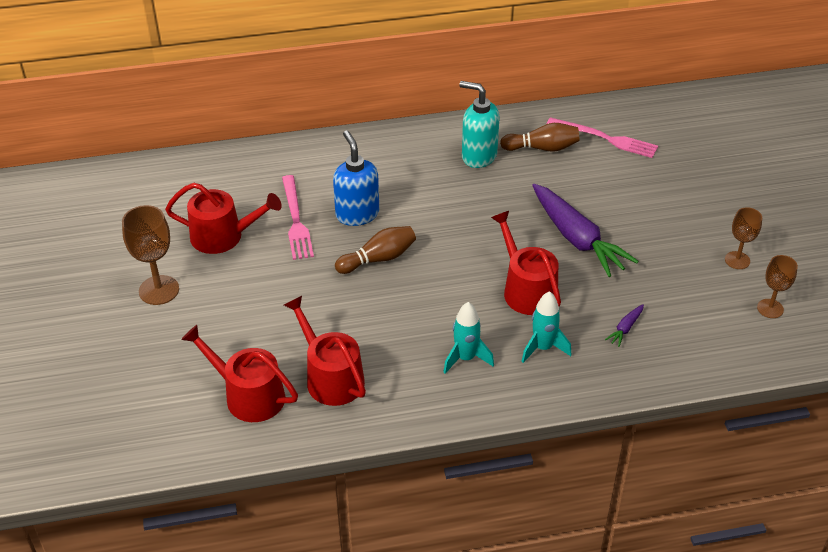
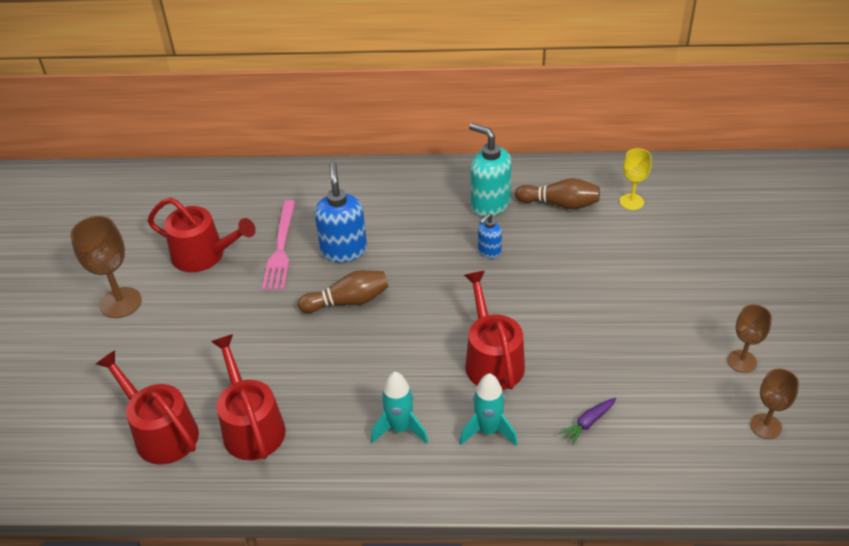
camera: 15 degrees right, 0 degrees up
purple carrot [532,184,639,277] -> none
pink fork [547,117,658,158] -> yellow goblet [620,148,652,210]
none -> blue soap dispenser [478,213,502,258]

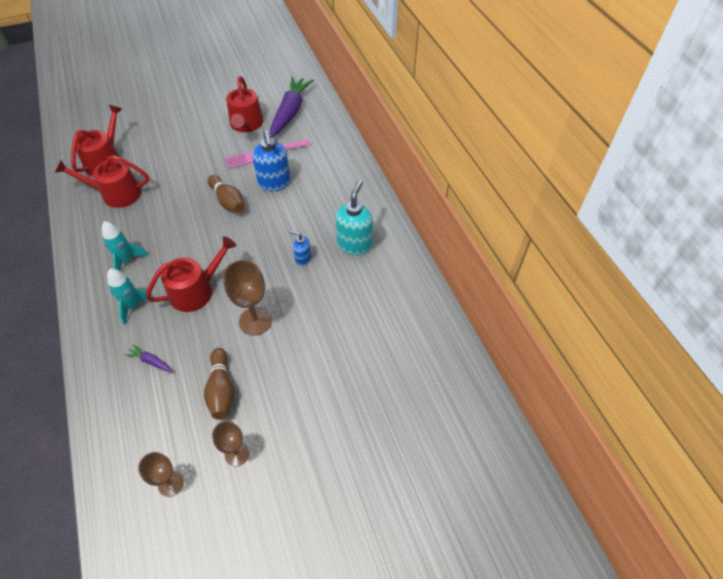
camera: 65 degrees right, 10 degrees up
brown goblet [70,216,142,318] -> brown goblet moved to [223,260,272,336]
red watering can [211,334,286,460] -> red watering can turned 135 degrees counterclockwise [55,155,149,208]
blue soap dispenser [314,162,367,262] -> blue soap dispenser turned 105 degrees clockwise [252,130,291,191]
brown bowling pin [515,178,600,209] -> brown bowling pin moved to [204,348,234,419]
yellow goblet [620,148,652,210] -> none
none -> purple carrot [270,76,314,138]

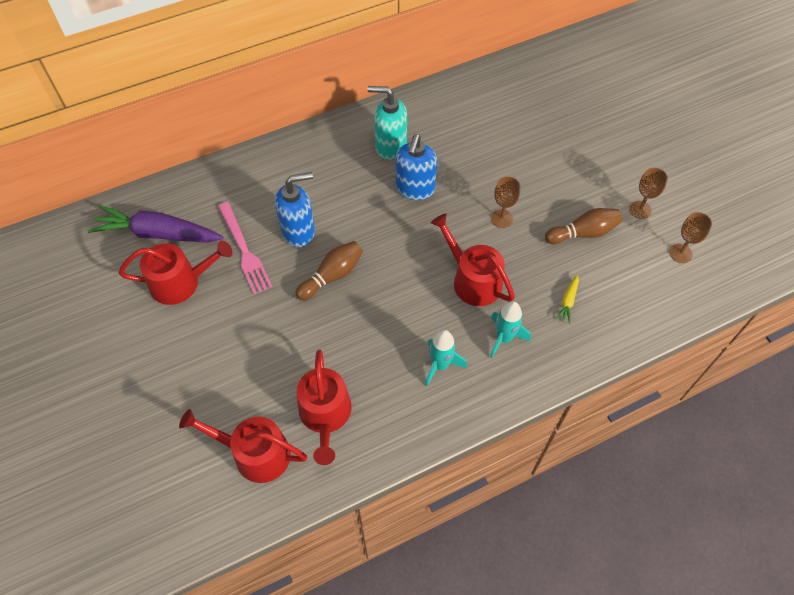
camera: 95 degrees left, 5 degrees up
purple carrot [125,344,173,372] -> yellow carrot [556,275,579,324]
brown goblet [223,260,272,336] -> brown goblet [491,177,520,228], size x0.64
blue soap dispenser [289,230,311,266] -> blue soap dispenser [396,134,437,200], size x1.86

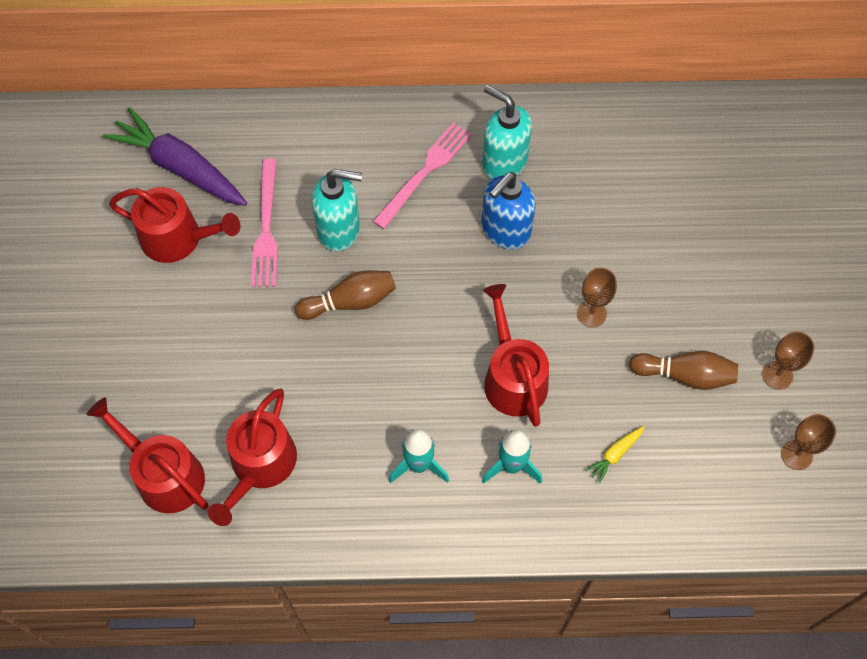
camera: 25 degrees right, 5 degrees up
blue soap dispenser [275,172,315,247] -> turquoise soap dispenser [312,169,362,251]
none -> pink fork [373,123,472,229]

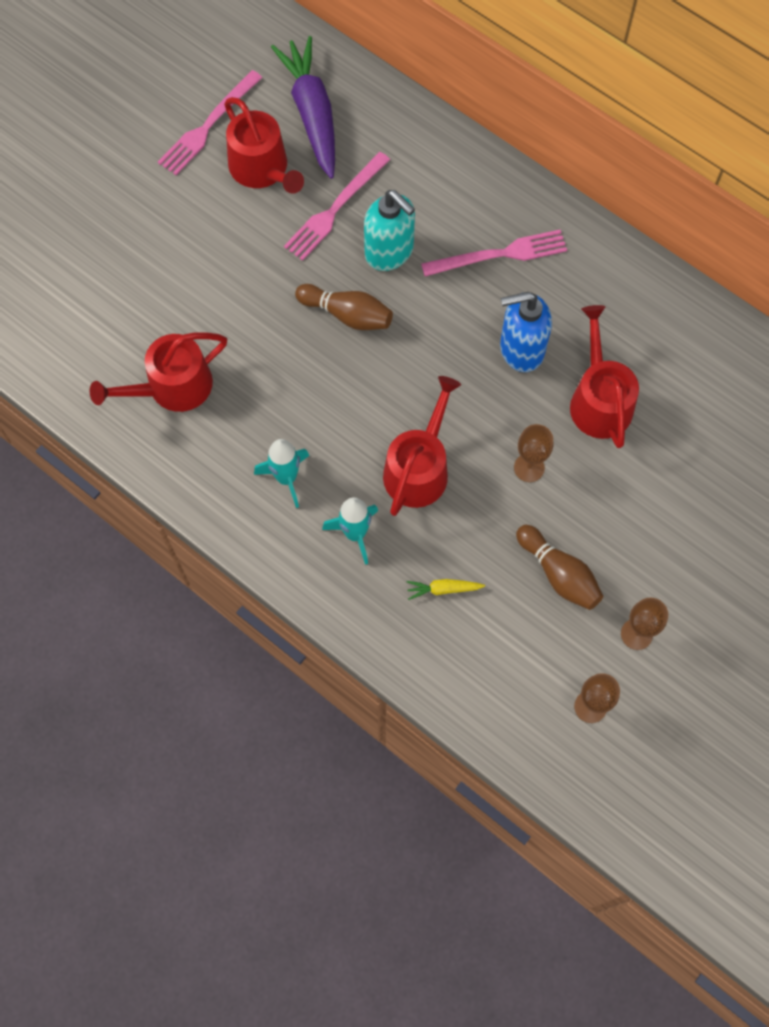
camera: 40 degrees right, 5 degrees up
red watering can [87,397,208,514] -> red watering can moved to [570,305,639,448]
turquoise soap dispenser [482,85,532,179] -> none
none -> pink fork [158,70,262,175]

